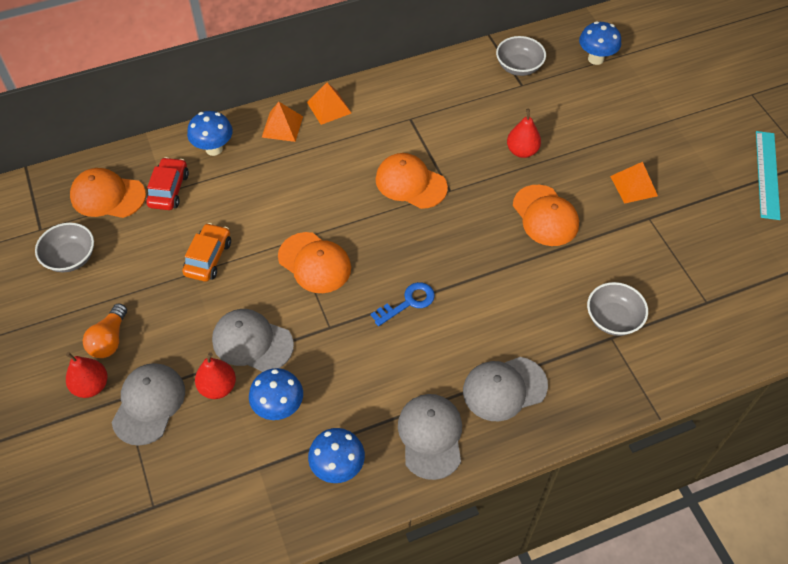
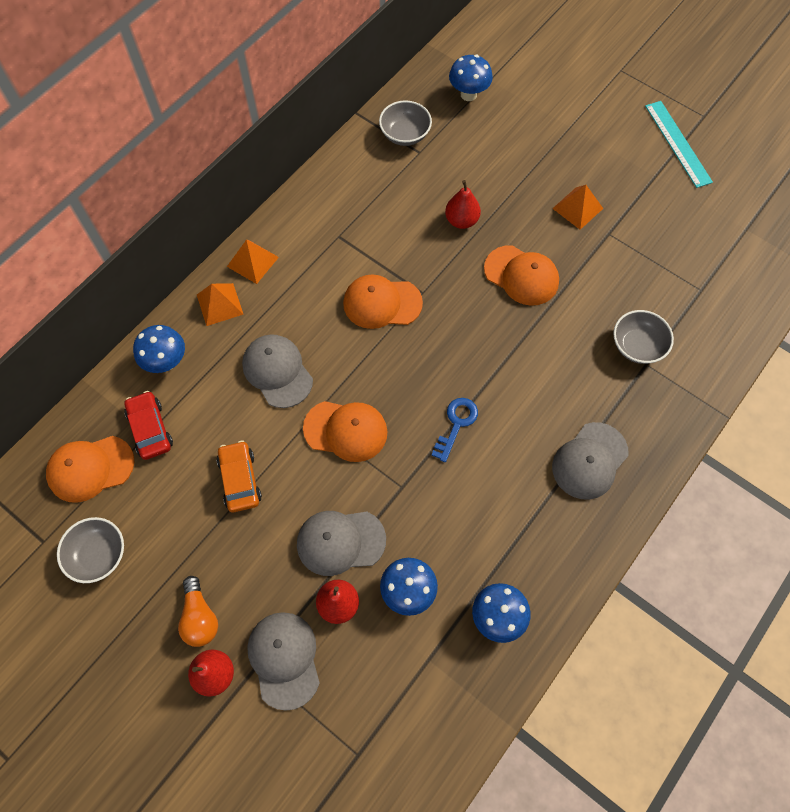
camera: 30 degrees left, 10 degrees up
grey cap [398,394,462,480] -> grey cap moved to [242,334,313,408]

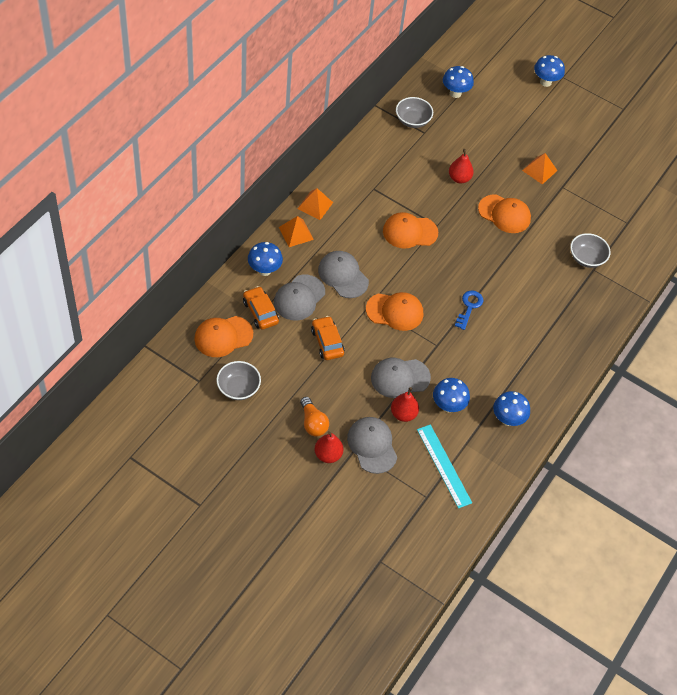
camera: 10 degrees left, 10 degrees down
red car [124,391,173,460] -> orange car [243,286,279,330]
grey cap [552,422,629,500] -> grey cap moved to [274,275,325,320]
turquoise ruler [645,101,713,188] -> turquoise ruler moved to [417,424,472,509]
none -> blue mushroom [534,55,565,87]

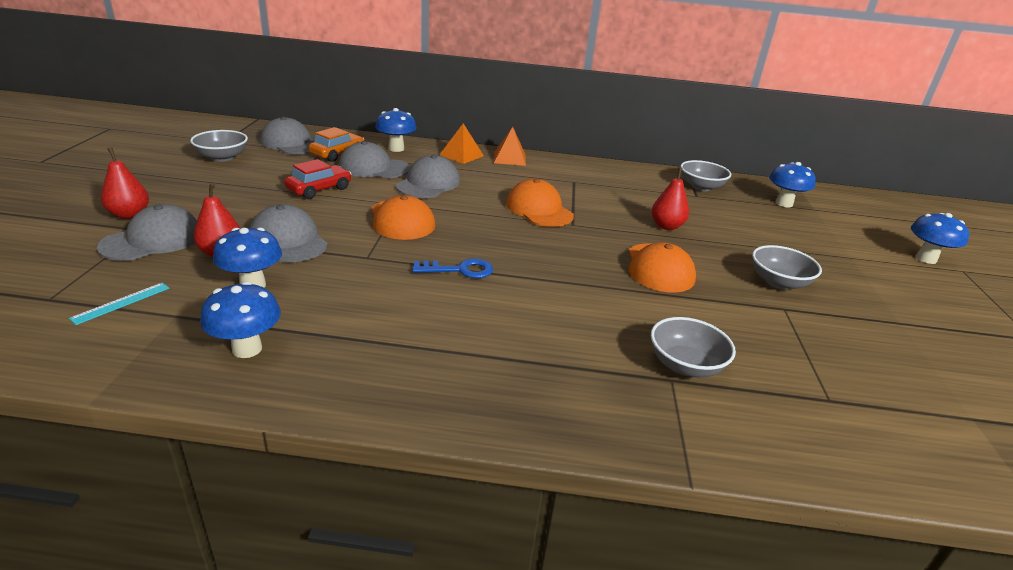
camera: 65 degrees right, 25 degrees down
orange cap [194,316,253,357] -> grey cap [260,117,314,154]
orange light bulb [300,397,329,437] -> none
orange car [311,316,345,360] -> red car [284,159,351,199]
turquoise ruler [417,424,472,509] -> turquoise ruler [69,283,170,325], size x0.54
orange pyramid [522,153,557,185] -> grey bowl [752,245,822,290]

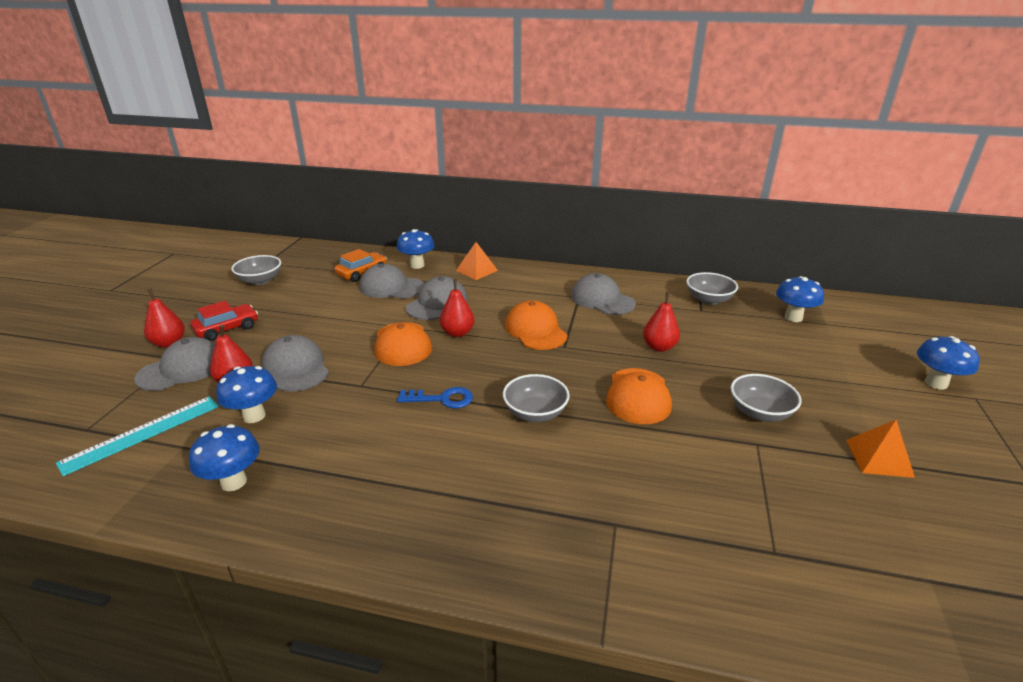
camera: 10 degrees right, 0 degrees up
turquoise ruler [69,283,170,325] -> turquoise ruler [56,397,219,476], size x1.87
grey cap [260,117,314,154] -> grey cap moved to [571,273,636,315]
red car [284,159,351,199] -> red car moved to [190,301,258,341]
orange pyramid [494,127,526,166] -> orange pyramid moved to [846,420,915,478]
grey bowl [651,317,736,377] -> grey bowl moved to [503,374,570,422]
none -> red pear [440,279,474,337]

